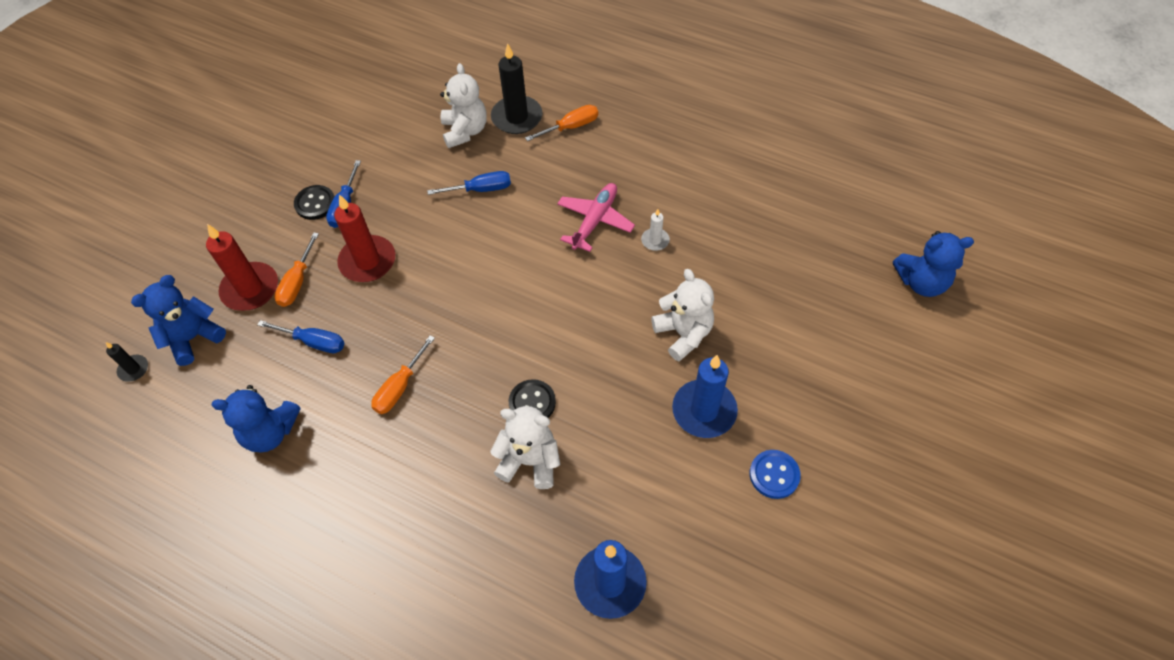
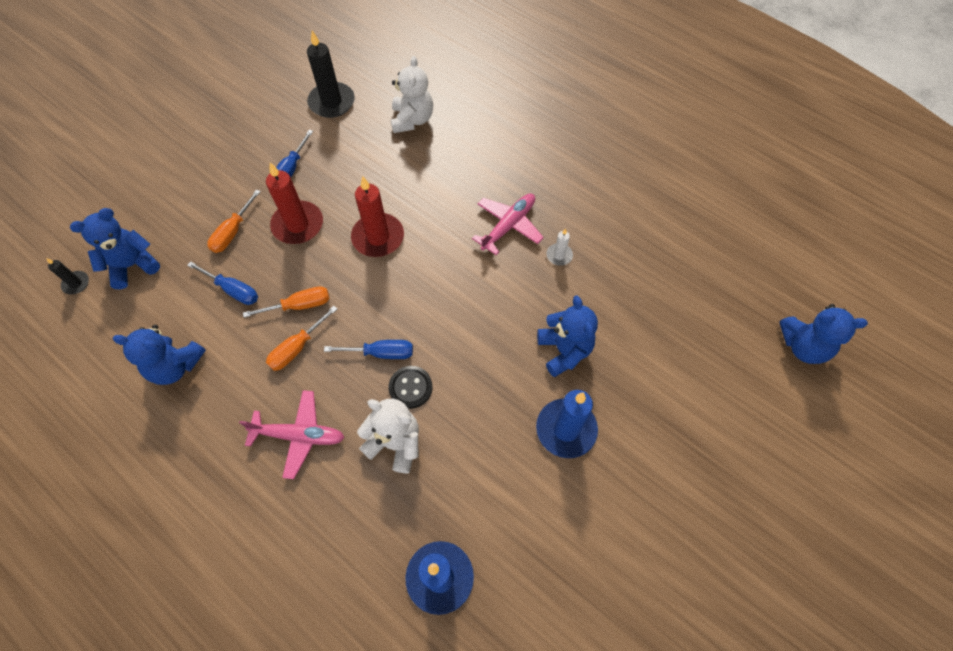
camera: 10 degrees right, 5 degrees up
red candle [206,224,278,311] -> red candle moved to [351,176,404,257]
black button [294,185,335,220] -> none
blue screwdriver [427,171,511,195] -> blue screwdriver moved to [324,340,413,359]
black candle [491,43,543,134] -> black candle moved to [307,31,355,118]
orange screwdriver [525,105,598,141] -> orange screwdriver moved to [243,286,330,318]
white teddy bear [651,269,714,362] -> blue teddy bear [537,296,598,377]
blue button [750,450,801,499] -> none
none -> pink plane [239,390,345,479]

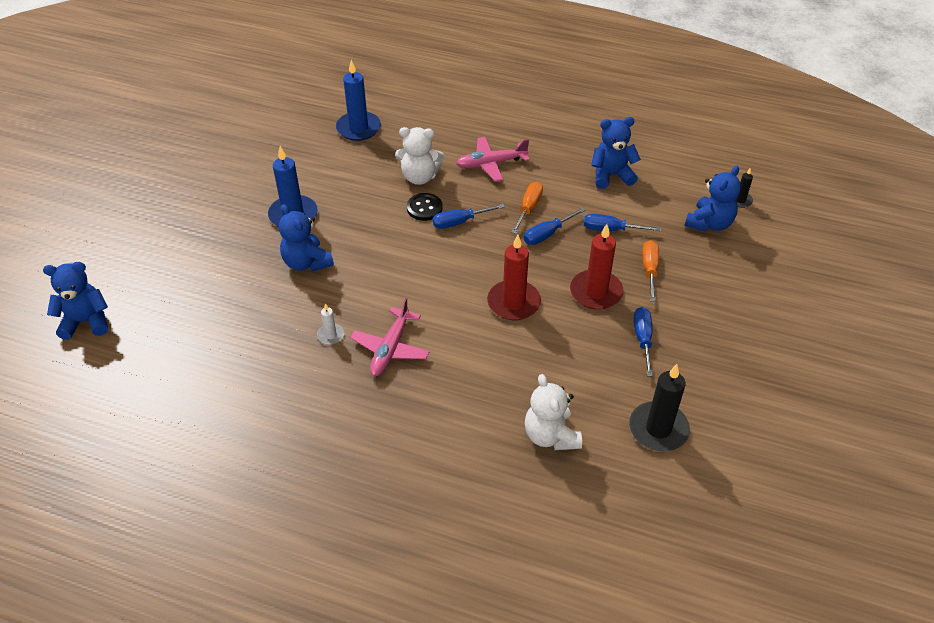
camera: 160 degrees right, 15 degrees down
orange screwdriver [243,286,330,318] -> blue screwdriver [524,207,586,245]

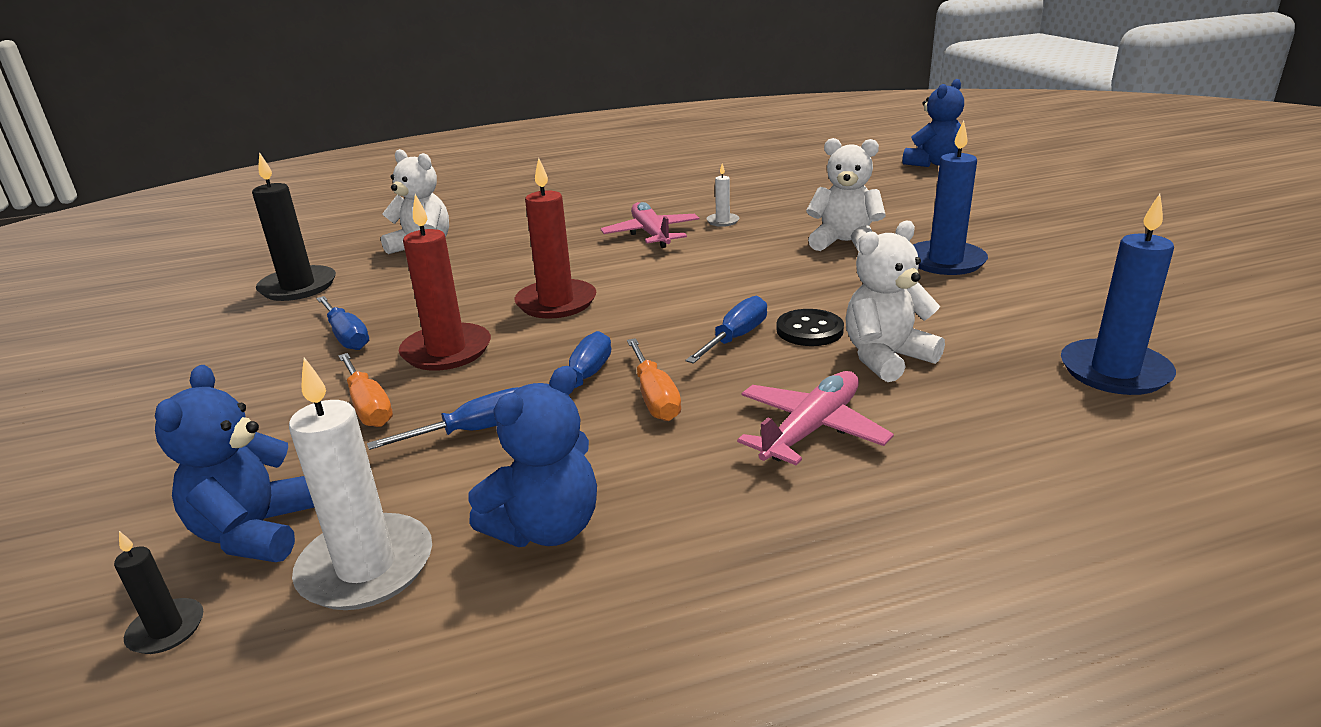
camera: 145 degrees right, 20 degrees down
blue teddy bear [279,204,334,271] -> white teddy bear [806,138,885,251]
none -> white candle [289,357,432,610]

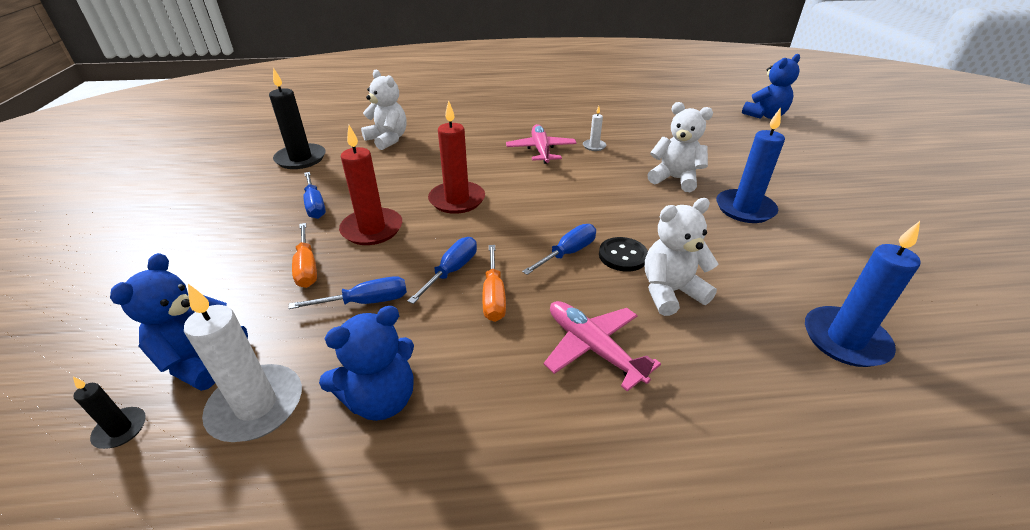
camera: 10 degrees right, 10 degrees up
pink plane [737,371,894,465] -> pink plane turned 90 degrees counterclockwise [544,301,661,392]

